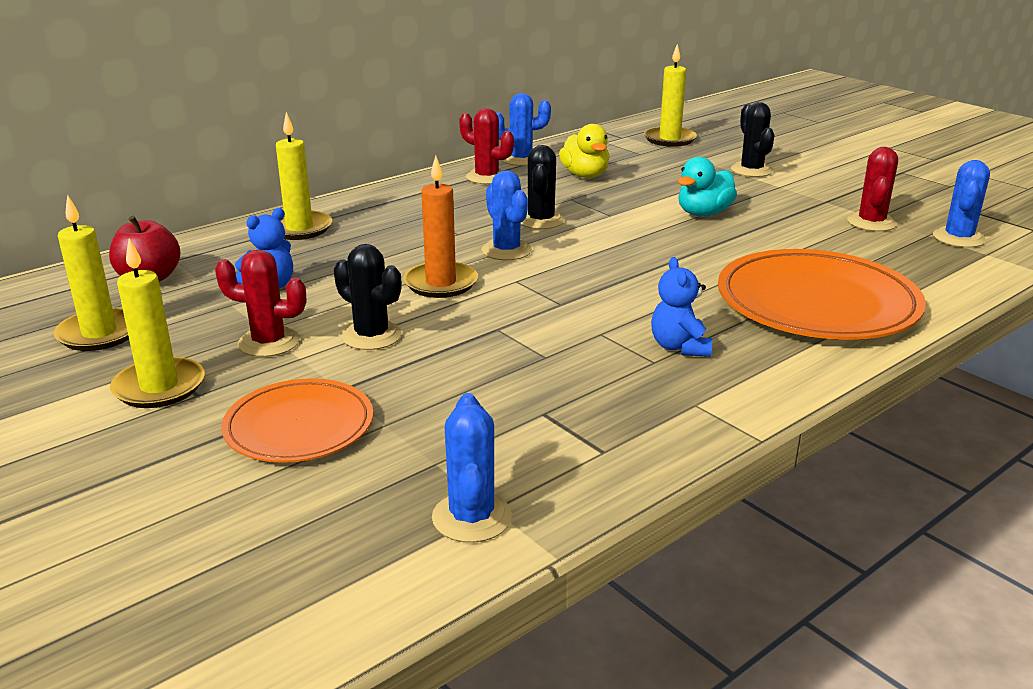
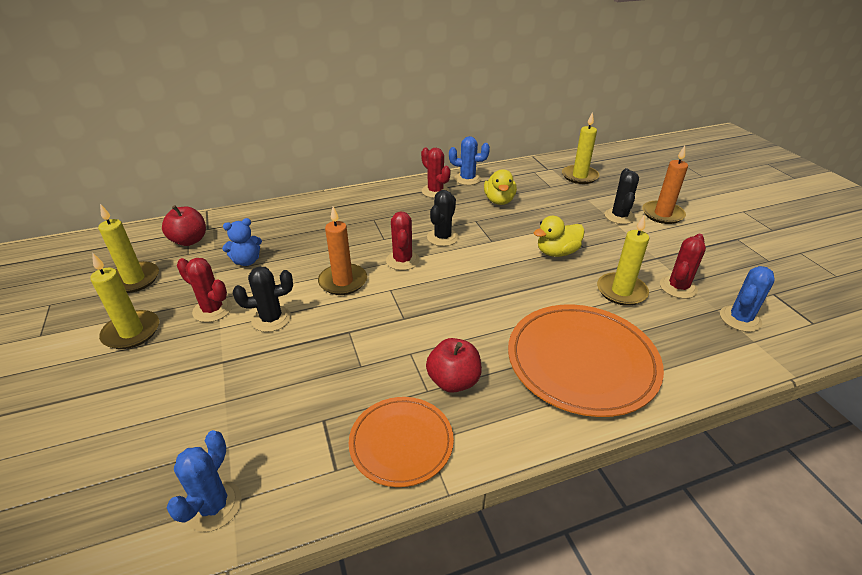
camera: 20 degrees right, 10 degrees up
orange plate [221,378,373,463] -> orange plate moved to [349,397,454,487]
yellow candle [276,112,332,240] -> yellow candle moved to [597,215,649,306]
black cactus [334,244,402,350] -> black cactus turned 75 degrees counterclockwise [233,266,293,332]
blue cactus [481,170,532,260] -> red cactus [386,211,420,270]
blue teddy bear [651,257,712,357] -> red apple [426,338,482,393]
turquoise duck [678,157,737,216] -> yellow duck [534,216,585,257]
none -> orange candle [643,146,688,224]

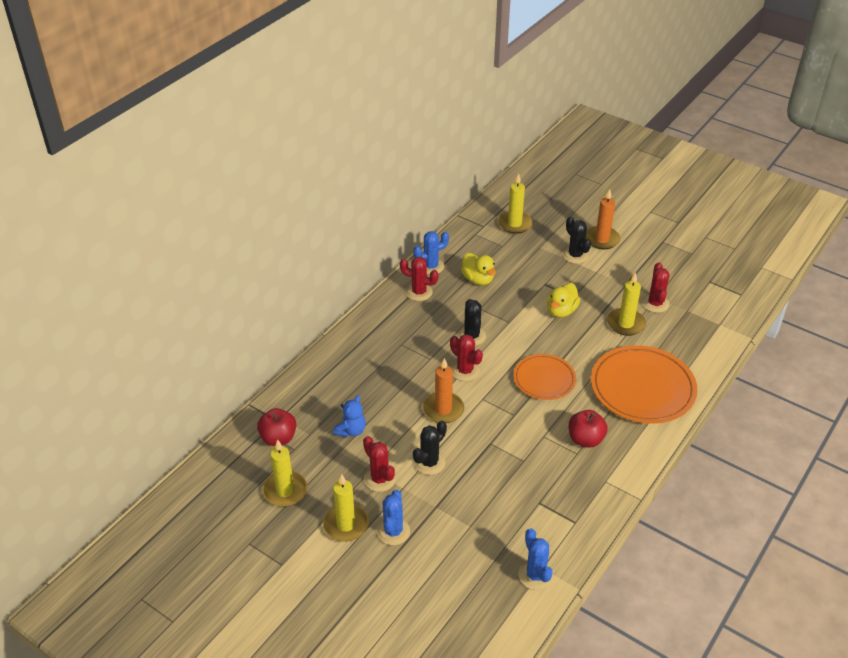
camera: 35 degrees left, 5 degrees up
red cactus [177,258,232,322] -> red cactus turned 60 degrees clockwise [363,436,396,492]
orange plate [349,397,454,487] -> orange plate moved to [513,354,576,400]
blue cactus [720,266,775,332] -> blue cactus moved to [377,490,410,545]

